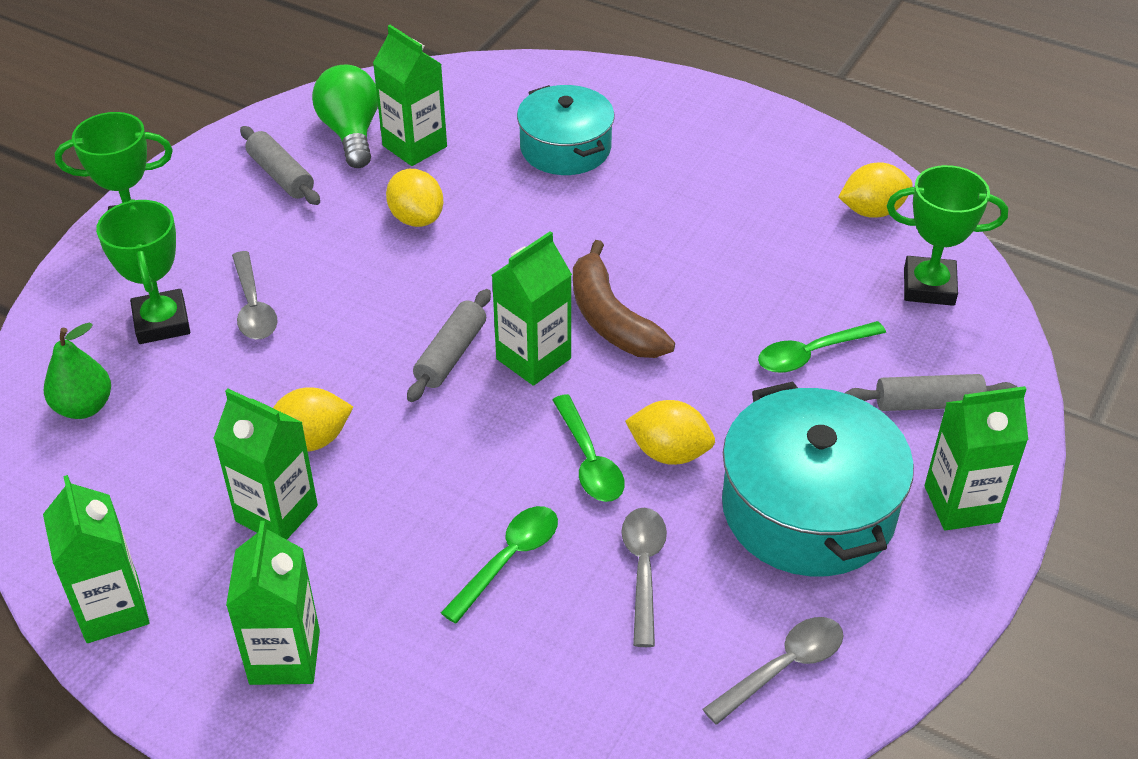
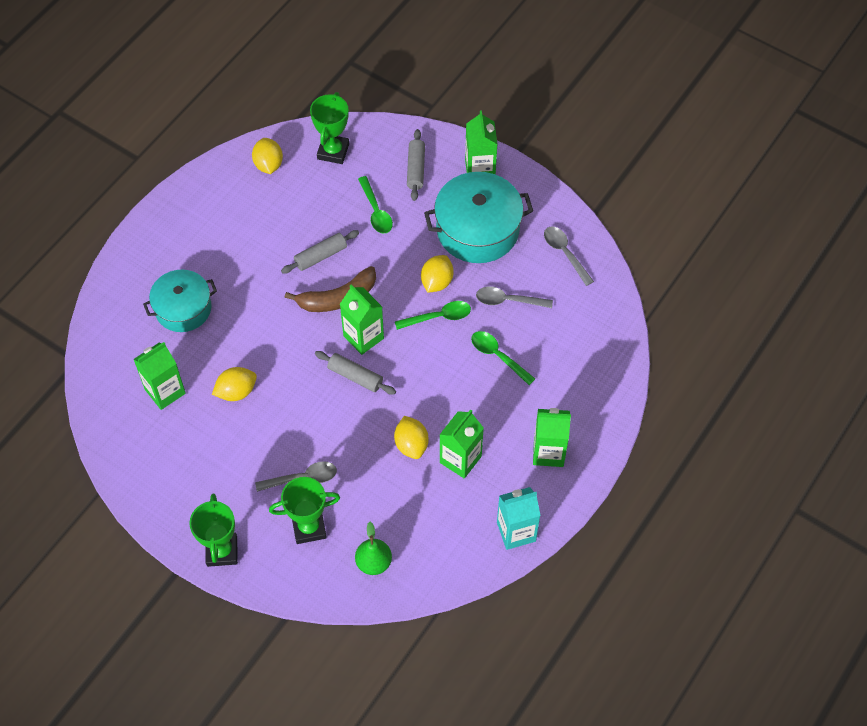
camera: 85 degrees left, 15 degrees up
green carton [43,475,149,643] -> turquoise carton [497,487,541,550]
grey rolling pin [240,126,320,205] -> grey rolling pin moved to [281,230,359,274]
green light bulb [312,64,378,168] -> none

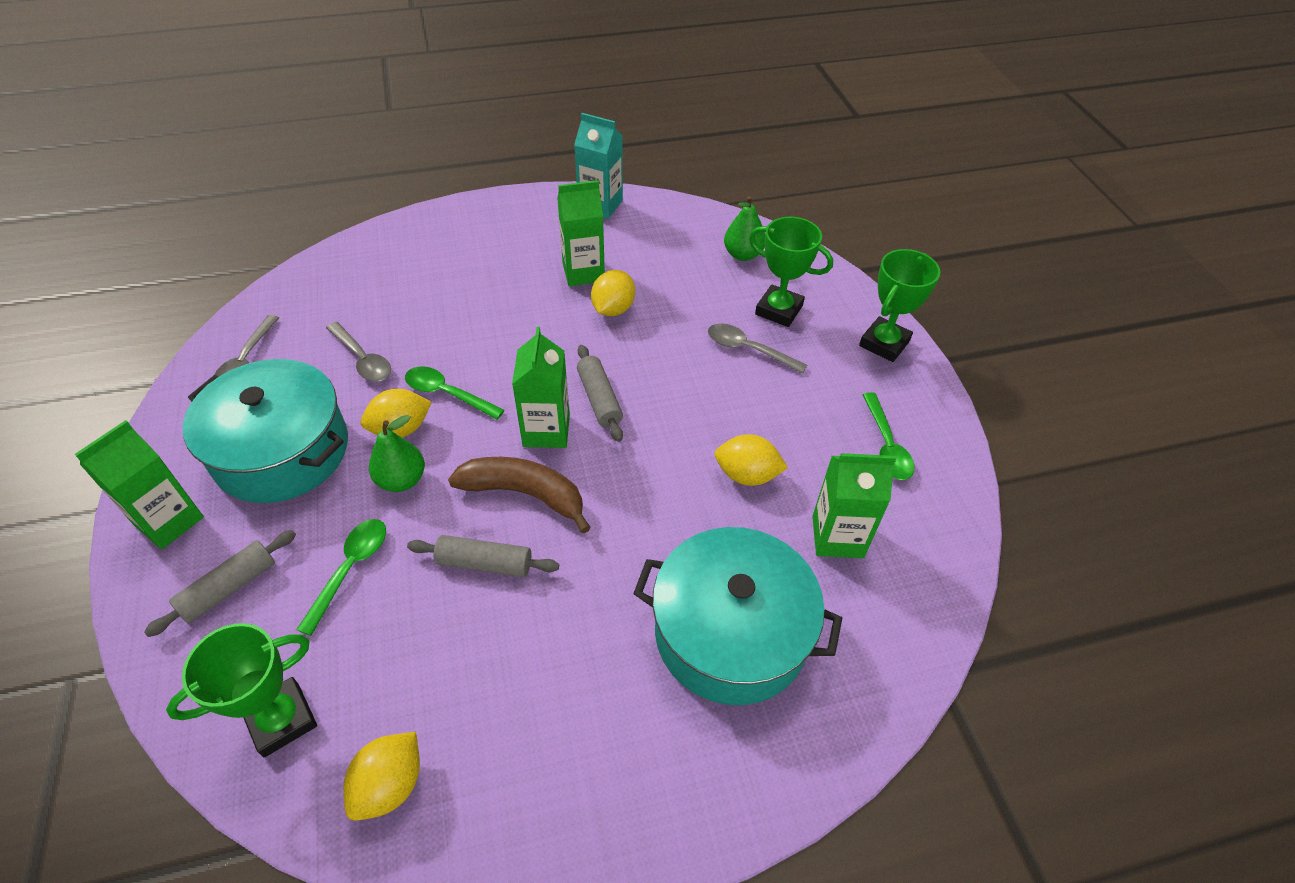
camera: 140 degrees left, 10 degrees down
turquoise pot [143,270,217,332] -> turquoise pot [633,527,842,705], size x1.51
green spoon [471,331,535,385] -> green spoon moved to [863,392,915,480]
green carton [533,408,571,467] -> none
none -> green pear [369,415,425,492]

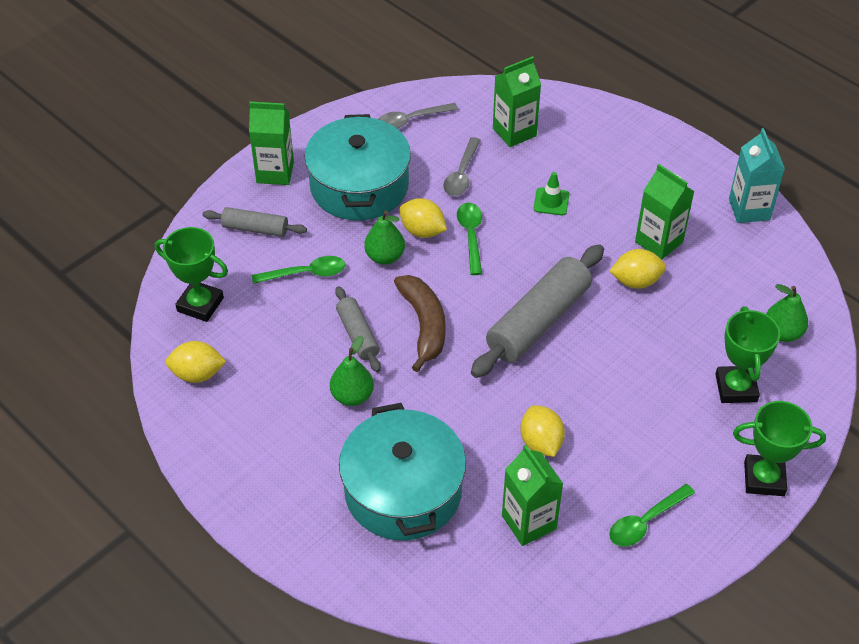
camera: 60 degrees right, 0 degrees up
green carton [512,327,570,448] -> green carton moved to [493,56,541,147]
grey rolling pin [577,345,623,442] -> grey rolling pin [471,244,604,378], size x1.86
grey spoon [708,323,807,374] -> none
none -> green pear [330,335,374,406]
none -> green traffic cone [534,172,569,215]

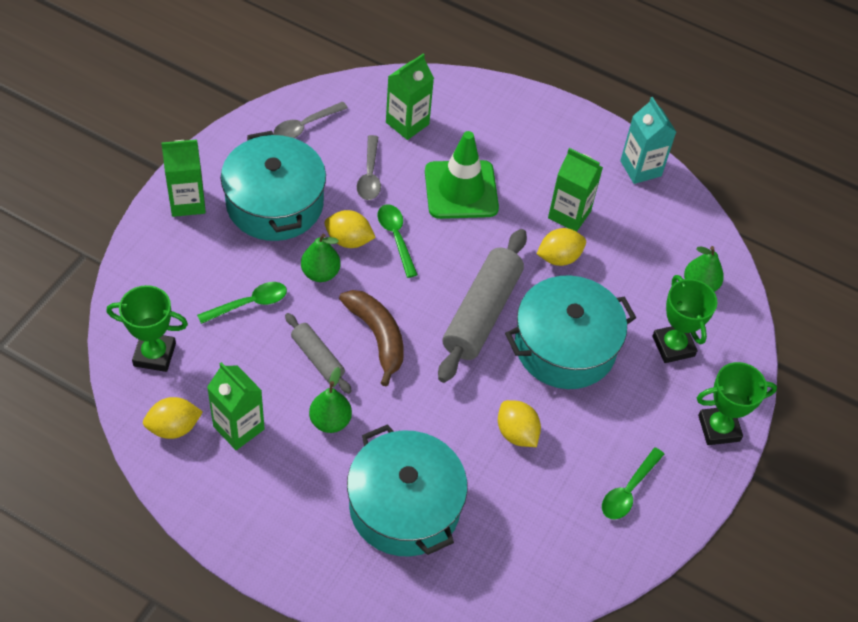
camera: 20 degrees left, 5 degrees up
grey rolling pin [203,207,307,237] -> none
green carton [502,444,563,546] -> green carton moved to [207,362,265,450]
green traffic cone [534,172,569,215] -> green traffic cone [425,131,499,219], size x2.18
none -> turquoise pot [505,275,636,389]

